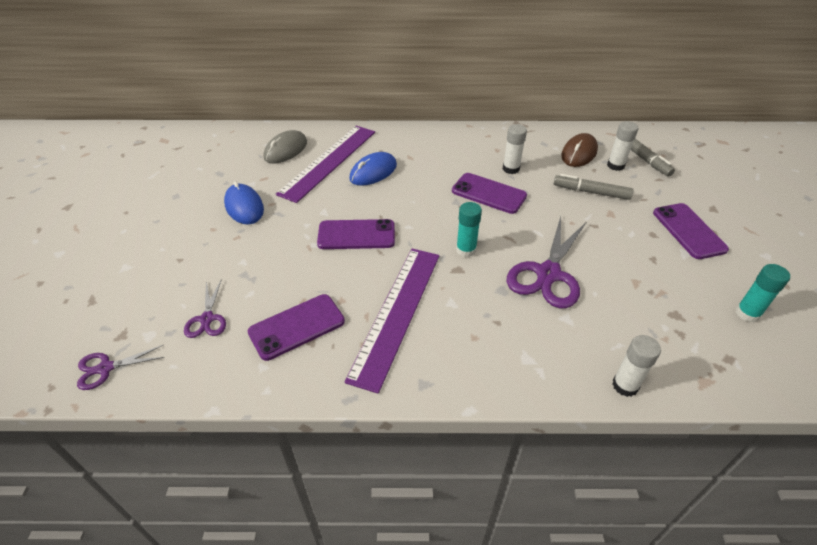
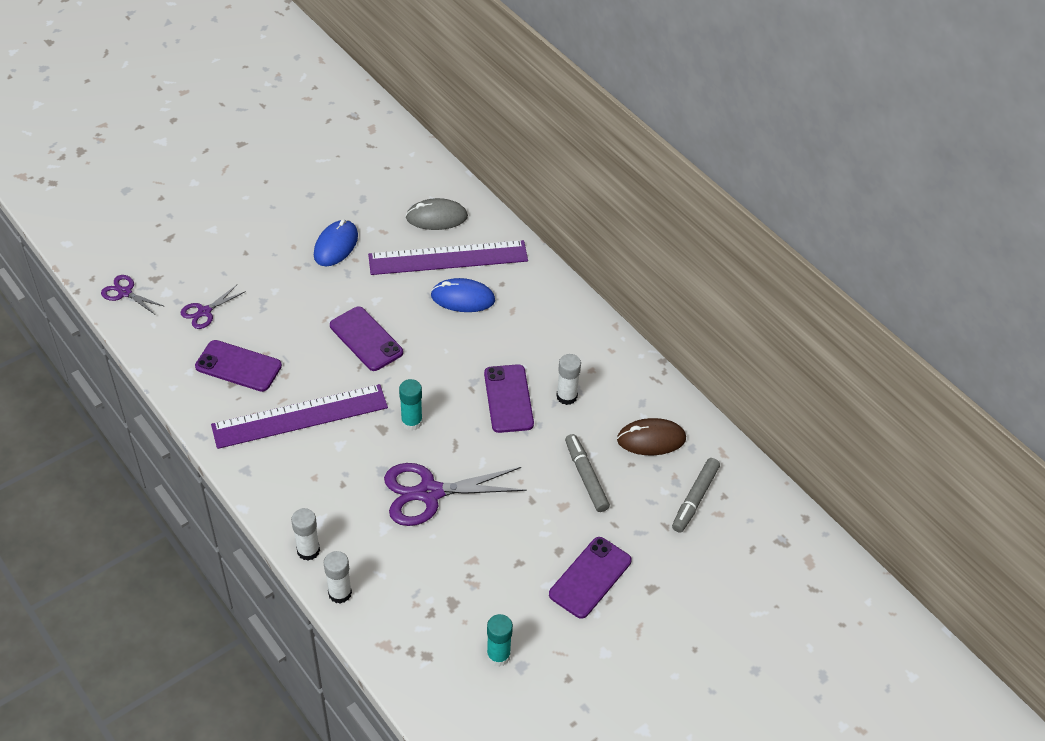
camera: 50 degrees right, 5 degrees up
white glue stick [607,121,639,171] -> white glue stick moved to [291,508,320,561]

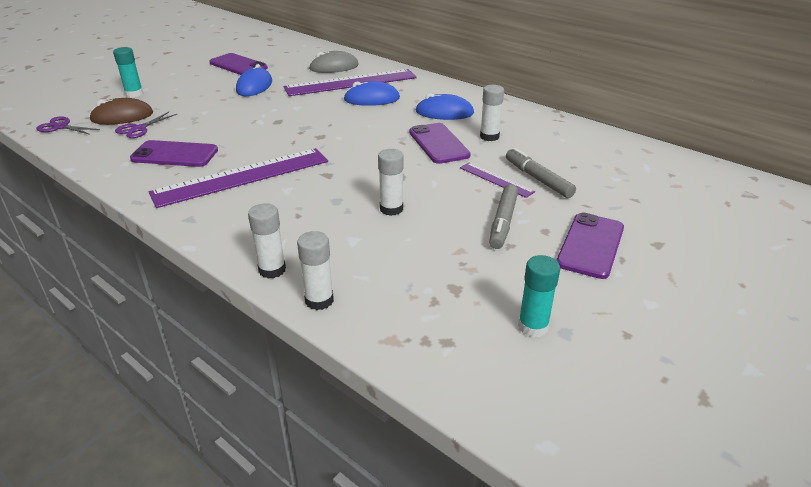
camera: 10 degrees left, 15 degrees down
purple phone [330,306,403,371] -> purple phone moved to [210,53,268,75]
purple scissors [384,463,527,526] -> white glue stick [378,149,404,216]
turquoise glue stick [399,379,423,431] -> turquoise glue stick moved to [113,47,143,97]
brown mouse [617,418,686,455] -> brown mouse moved to [89,98,153,125]
grey marker [672,458,720,533] -> grey marker moved to [489,184,518,249]
none -> blue mouse [415,93,474,120]
none -> purple ruler [460,163,535,198]

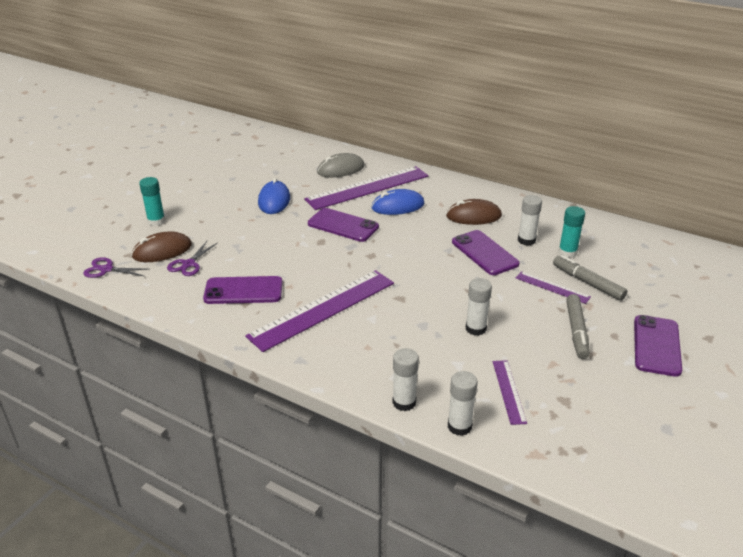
camera: 10 degrees left, 0 degrees up
purple phone [210,53,268,75] -> purple phone moved to [308,208,379,242]
blue mouse [415,93,474,120] -> brown mouse [446,199,502,225]
turquoise glue stick [518,255,560,337] -> turquoise glue stick moved to [559,206,585,258]
none -> purple ruler [493,360,527,425]

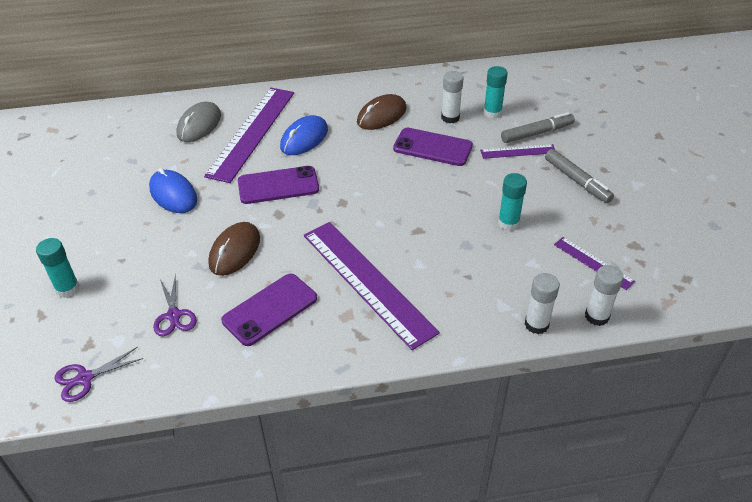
camera: 40 degrees left, 10 degrees up
brown mouse [131,232,192,262] -> brown mouse moved to [208,222,260,276]
purple ruler [245,270,394,352] -> purple ruler turned 45 degrees counterclockwise [304,222,440,350]
white glue stick [466,278,492,336] -> turquoise glue stick [498,173,527,231]
grey marker [553,255,627,301] -> grey marker turned 150 degrees clockwise [501,112,575,143]
purple phone [634,315,682,377] -> none

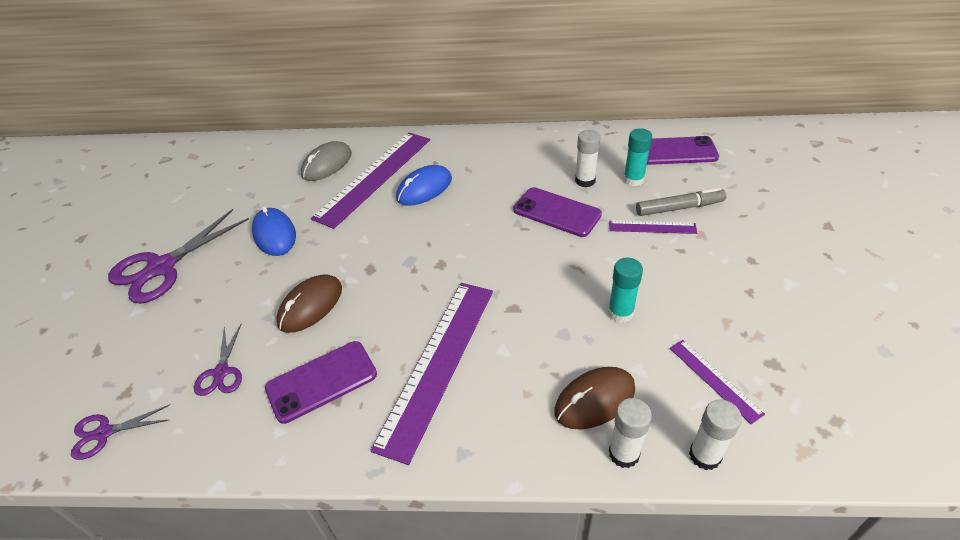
camera: 15 degrees right, 0 degrees up
turquoise glue stick [36,238,80,298] -> none
purple phone [238,166,319,204] -> purple phone moved to [647,136,719,165]
purple ruler [304,222,440,350] -> purple ruler turned 45 degrees clockwise [370,283,493,465]
brown mouse [357,94,407,130] -> brown mouse moved to [554,367,635,430]
grey marker [545,149,614,203] -> none
none -> purple scissors [108,209,249,304]

